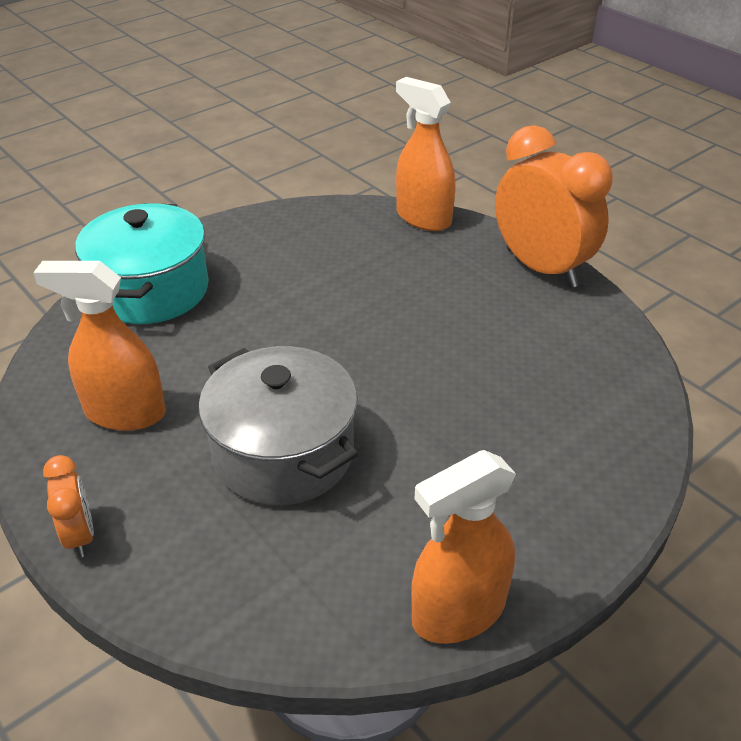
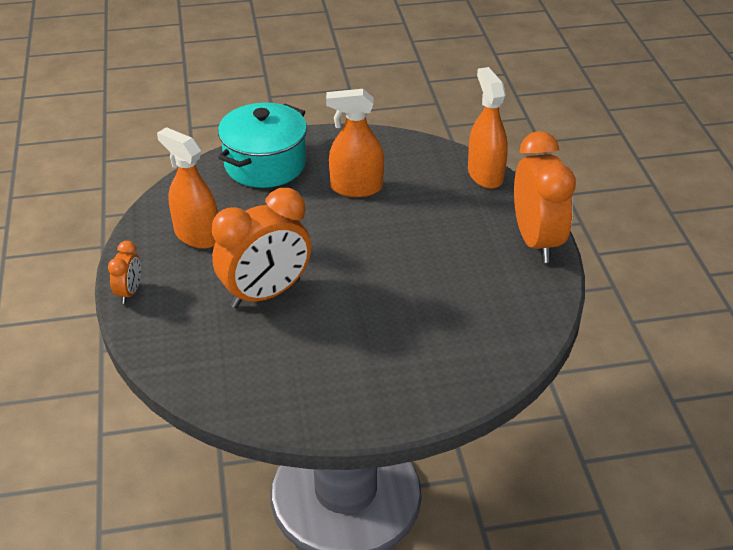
camera: 30 degrees right, 0 degrees up
grey pot [198,346,358,505] -> orange clock [212,188,311,308]
orange spray bottle [411,450,516,644] -> orange spray bottle moved to [326,89,384,197]

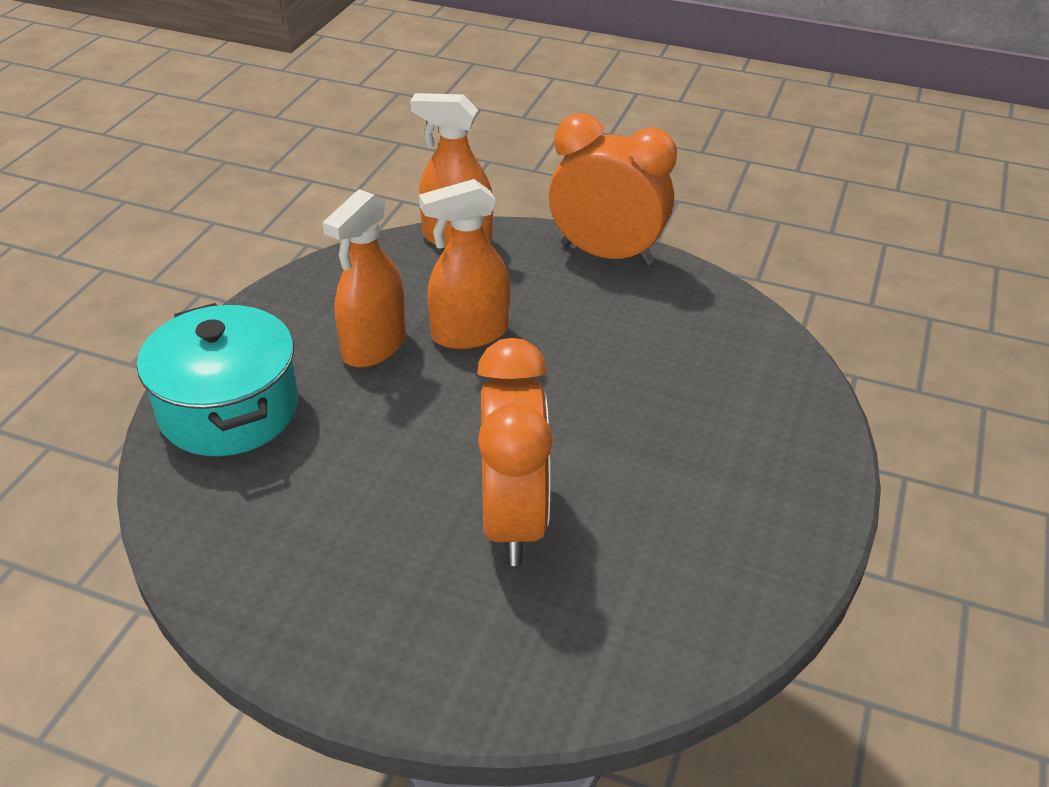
camera: 60 degrees left, 0 degrees up
orange clock [108,241,141,304] -> none
orange spray bottle [157,127,218,249] -> orange spray bottle moved to [419,179,510,349]

